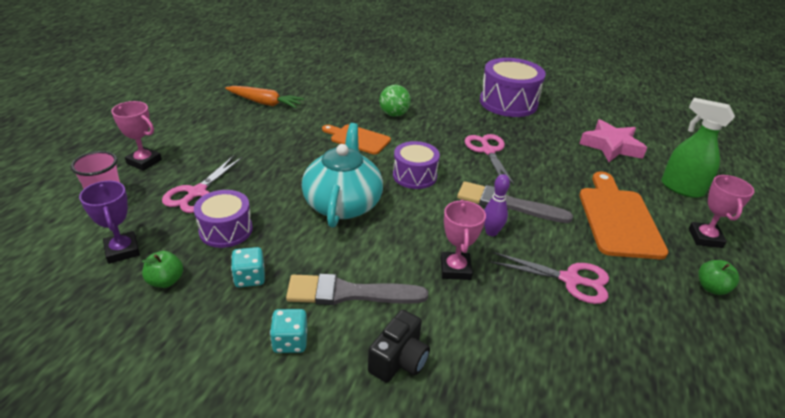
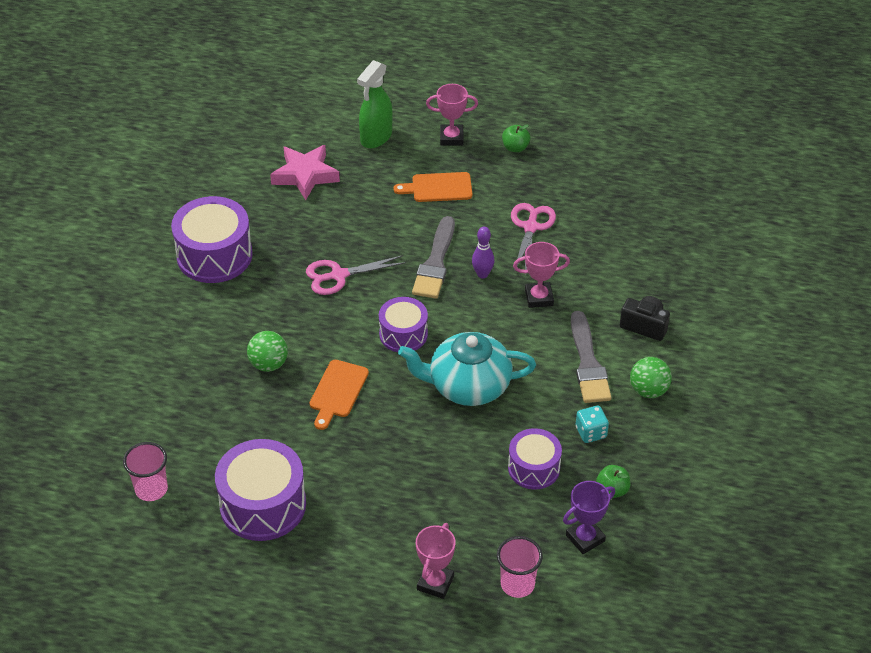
camera: 95 degrees left, 10 degrees up
pink scissors [162,156,242,213] -> none
orange carrot [225,86,304,108] -> purple drum [215,439,306,541]
turquoise dice [270,309,308,353] -> green ball [630,357,672,398]
orange cutting board [579,172,668,259] -> orange cutting board [393,172,472,202], size x0.63
none -> pink cup [123,442,168,501]

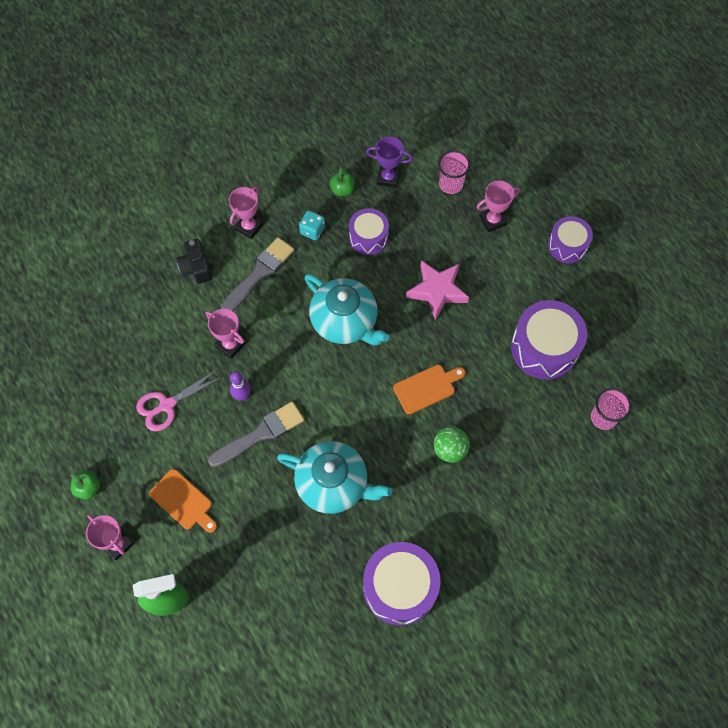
camera: 135 degrees left, 20 degrees up
pink star [270,145,340,200] -> pink star moved to [406,260,469,321]
pink scissors [306,255,406,295] -> turquoise teapot [277,441,392,514]
purple drum [379,297,428,352] -> purple drum moved to [548,216,593,263]
green ball [630,357,672,398] -> pink trophy [229,186,263,239]

